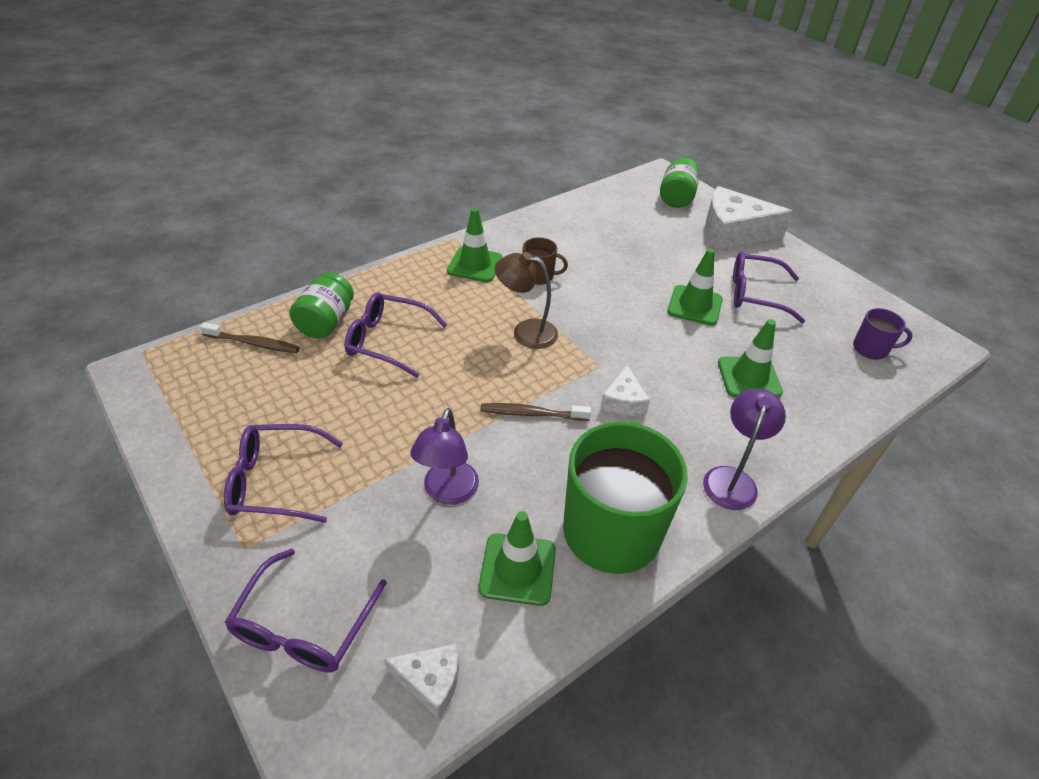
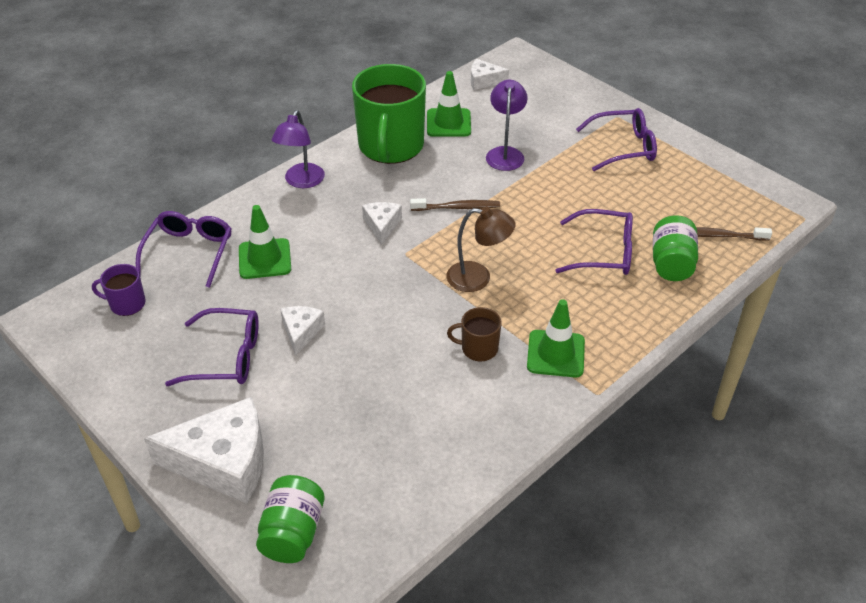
camera: 175 degrees right, 0 degrees up
purple glasses [225,548,387,672] -> purple glasses moved to [136,211,232,288]
green traffic cone [667,248,723,326] -> white cheese [280,306,325,355]

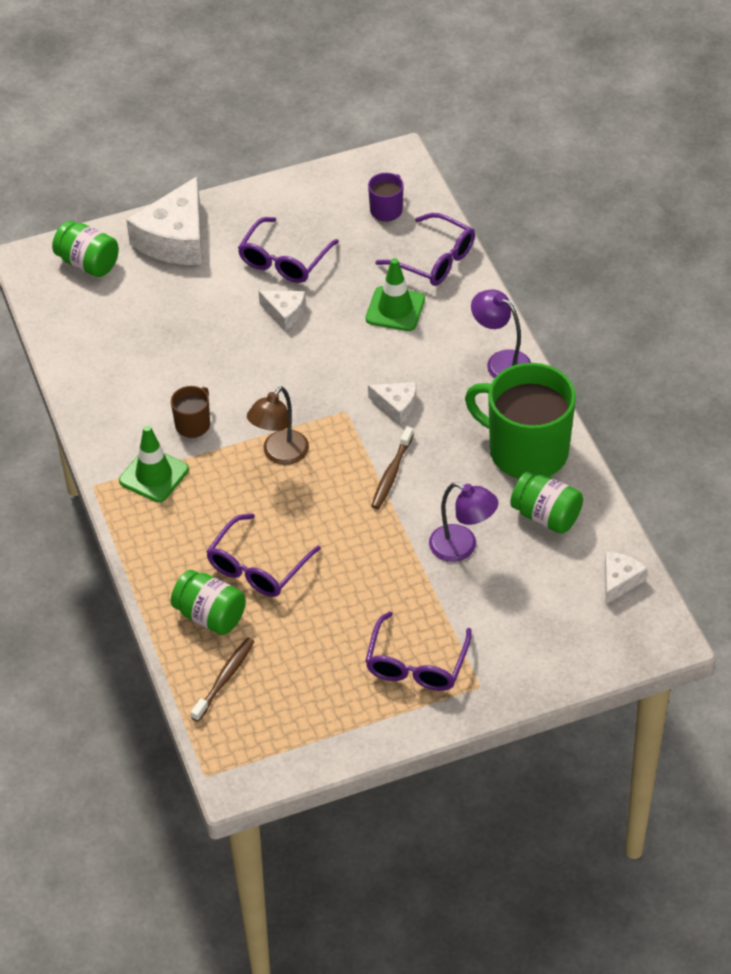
camera: 115 degrees right, 5 degrees up
green traffic cone [427,71,471,137] -> green jar [510,470,583,534]

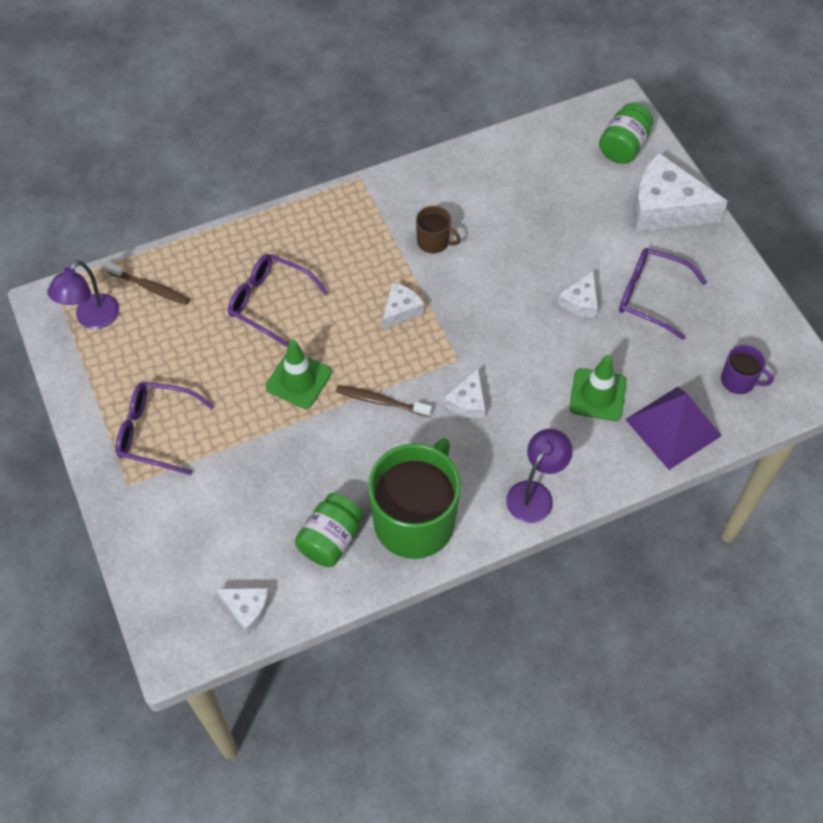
camera: 85 degrees right, 10 degrees up
green traffic cone [119,425,189,502] -> green traffic cone moved to [266,340,332,409]
green jar [171,570,246,635] -> none
brown lamp [247,386,309,465] -> white cheese [382,282,425,329]
purple glasses [375,213,475,286] -> purple pyramid [625,387,722,470]
purple lamp [429,482,498,562] -> purple lamp moved to [47,260,119,329]

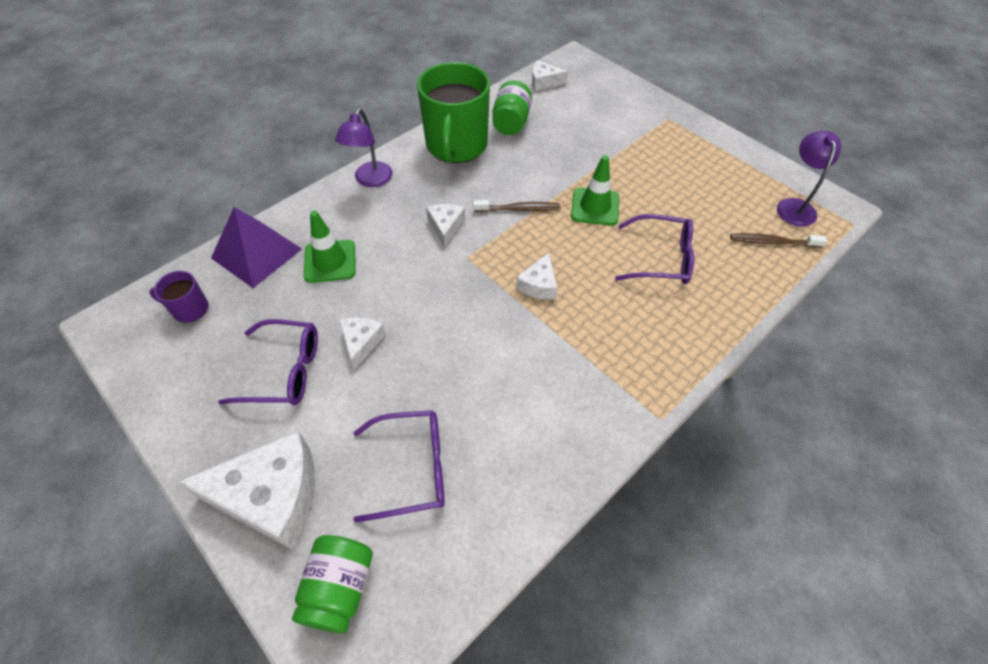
camera: 160 degrees right, 5 degrees down
purple glasses [116,382,214,475] -> purple glasses moved to [353,410,445,523]
brown mug [416,206,461,254] -> none

